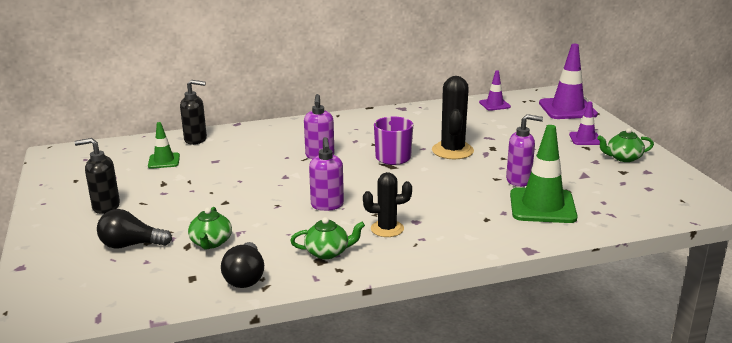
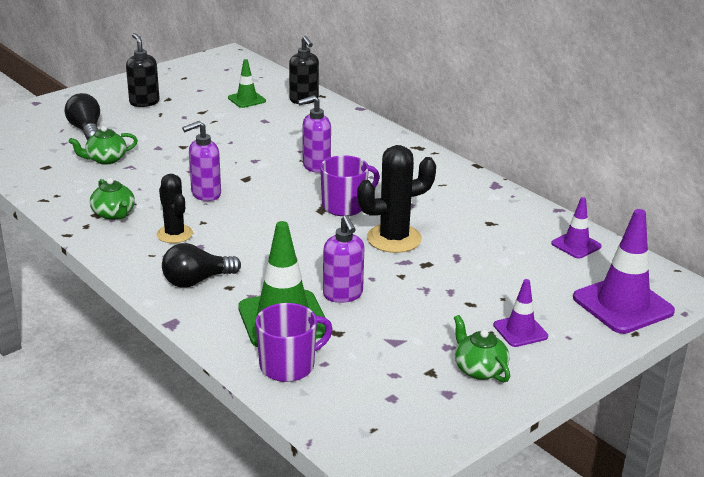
camera: 65 degrees right, 5 degrees up
black light bulb [221,242,264,288] -> black light bulb moved to [162,243,241,288]
none -> purple mug [256,303,333,382]

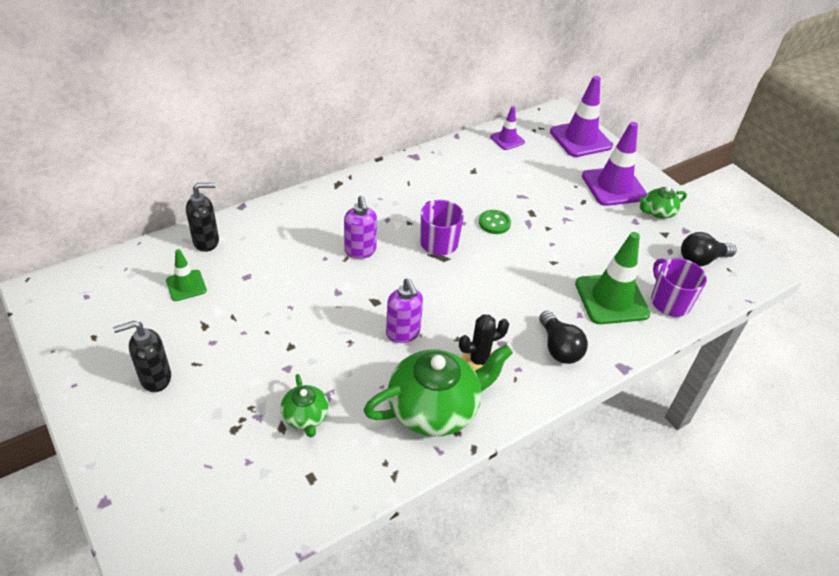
camera: 85 degrees left, 15 degrees up
black light bulb [64,93,100,141] -> black light bulb moved to [681,232,737,266]
green teapot [90,178,135,220] -> green teapot [363,344,513,436], size x1.97
purple soap dispenser [323,215,364,303] -> none
black cactus [357,145,436,253] -> green button [479,210,511,234]
purple traffic cone [493,279,548,347] -> purple traffic cone [582,122,647,206], size x1.85

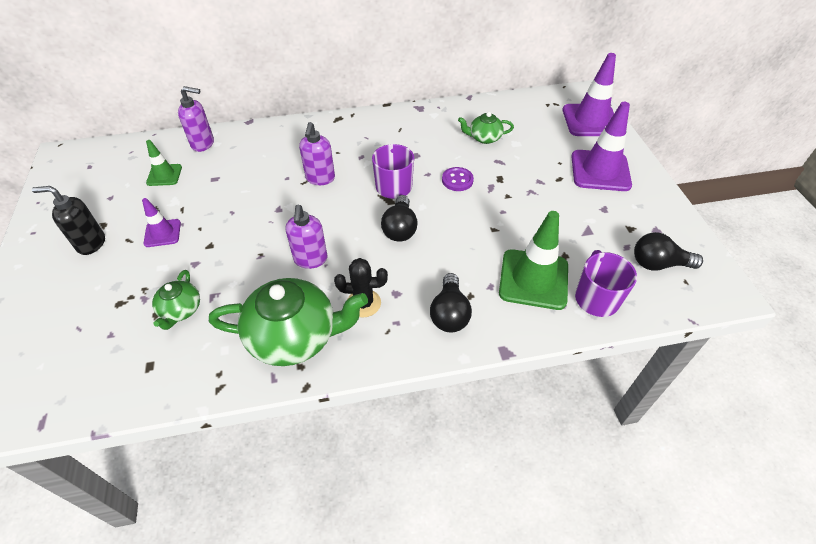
camera: 25 degrees right, 5 degrees up
black soap dispenser [186,183,219,252] -> purple soap dispenser [178,86,214,152]
green button [479,210,511,234] -> purple button [442,167,474,191]
purple traffic cone [490,106,525,150] -> purple traffic cone moved to [142,198,181,247]
green teapot [639,186,687,219] -> green teapot moved to [458,112,514,144]
none -> black light bulb [381,195,418,242]

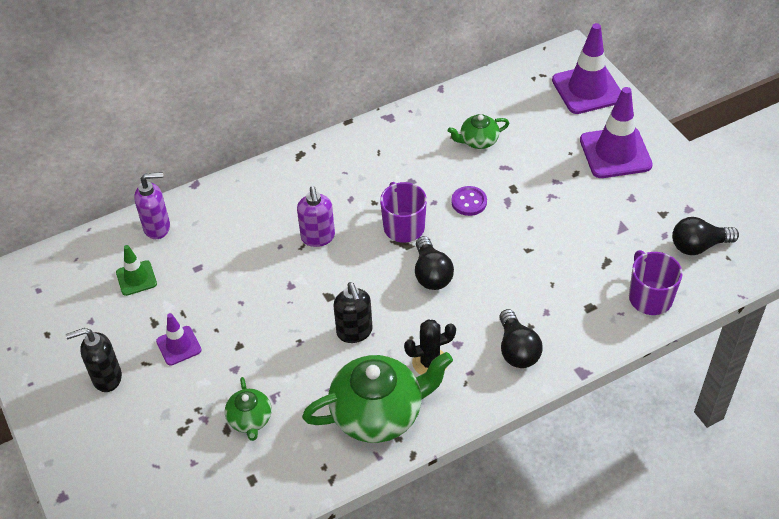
camera: 15 degrees left, 0 degrees up
purple soap dispenser [286,205,328,269] -> black soap dispenser [333,282,373,343]
green traffic cone [499,211,568,310] -> none

